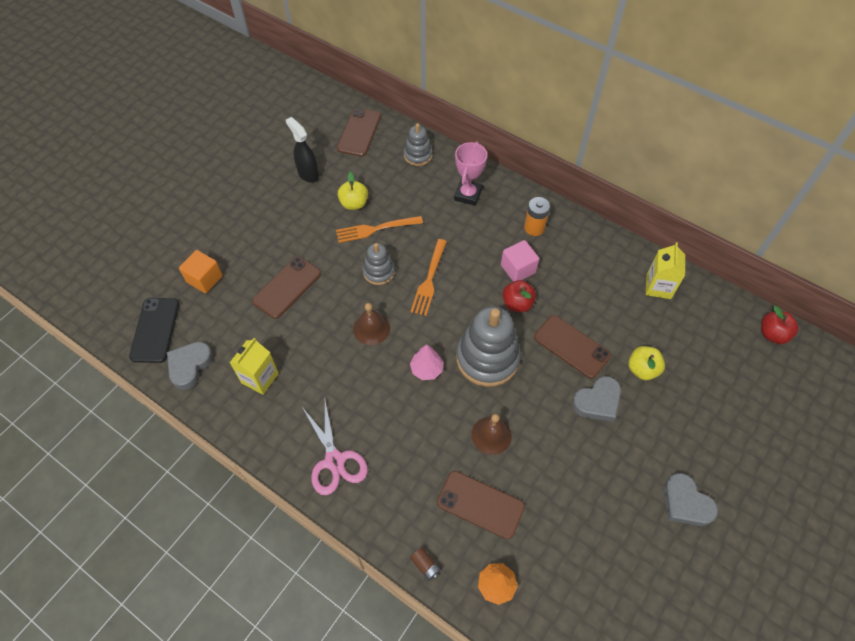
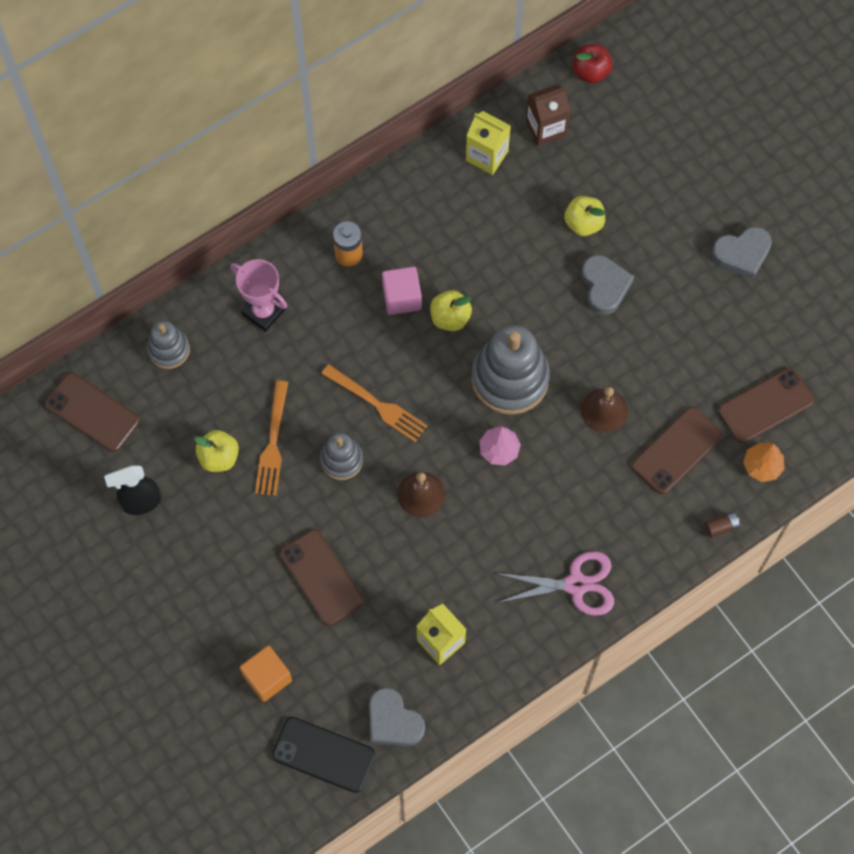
camera: 70 degrees left, 10 degrees up
red apple [503,280,536,312] -> yellow apple [430,290,472,331]
brown phone [534,315,611,379] -> brown phone moved to [718,368,814,443]
none -> brown carton [526,84,570,146]

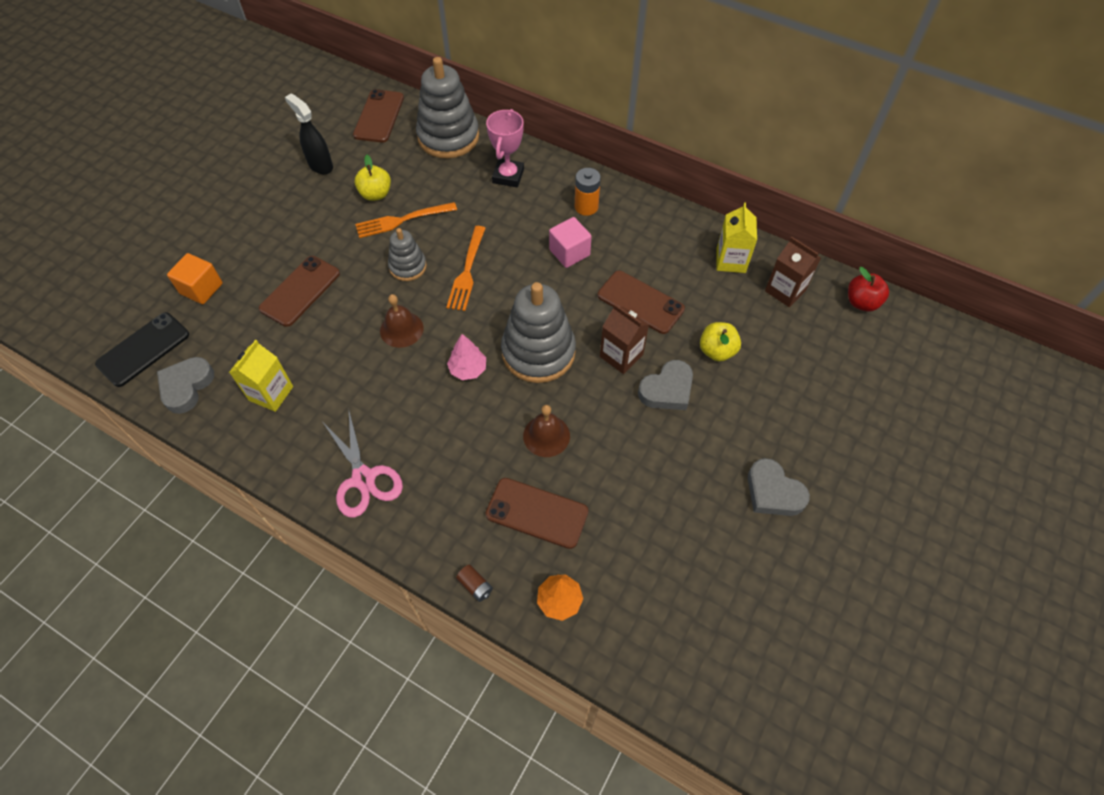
camera: 65 degrees right, 10 degrees down
grey stacking toy [147,321,190,369] -> grey stacking toy [416,57,479,159], size x1.84
black phone [272,717,375,793] -> black phone turned 45 degrees clockwise [95,312,189,387]
yellow apple [430,290,472,331] -> none
brown phone [718,368,814,443] -> brown phone moved to [598,271,685,334]
none -> brown carton [600,304,649,374]

